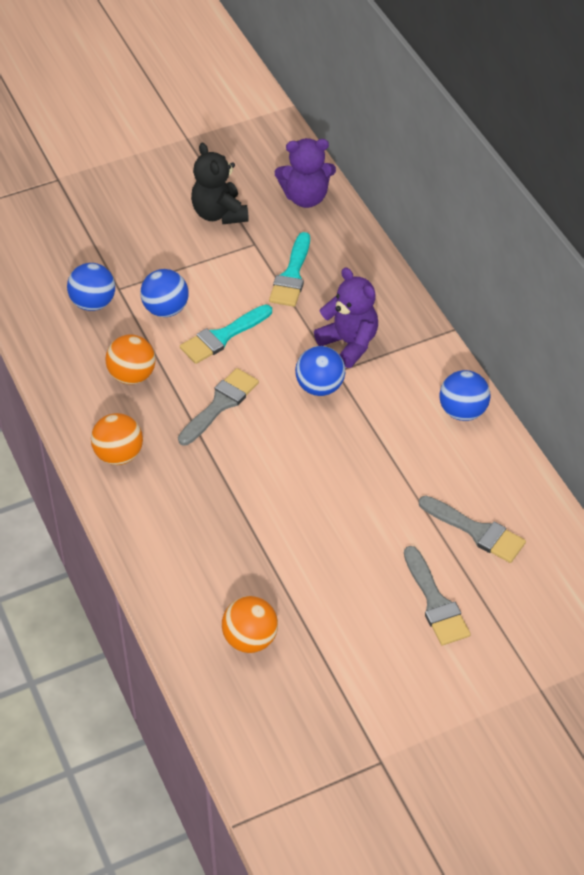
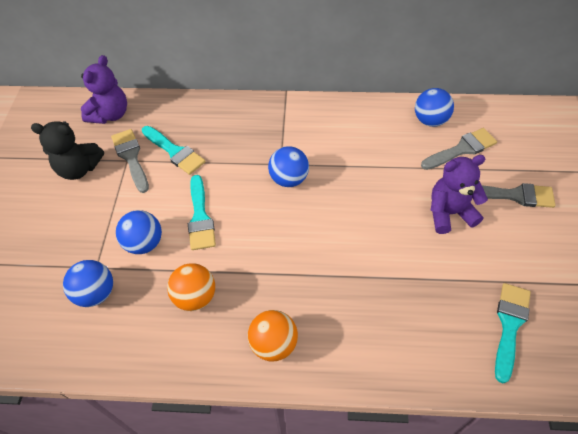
camera: 60 degrees left, 5 degrees up
grey brush [178,368,259,445] -> grey brush moved to [111,129,149,193]
orange ball [222,596,278,653] -> turquoise brush [495,283,531,383]
purple teddy bear [314,267,378,368] -> purple teddy bear moved to [430,155,488,234]
blue ball [439,370,490,421] -> blue ball moved to [415,88,454,127]

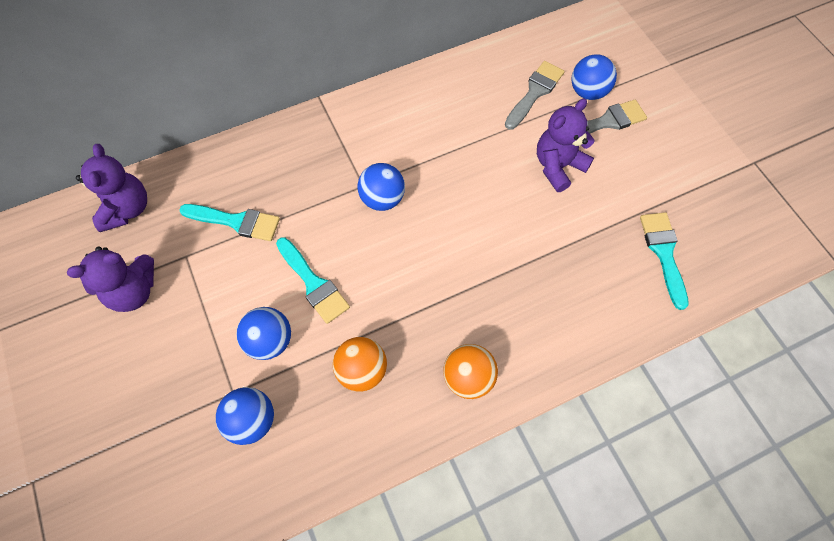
camera: 30 degrees left, 10 degrees up
black teddy bear [31,121,104,180] -> purple teddy bear [67,247,154,312]
grey brush [111,129,149,193] -> none
blue ball [415,88,454,127] -> blue ball moved to [572,54,617,100]

